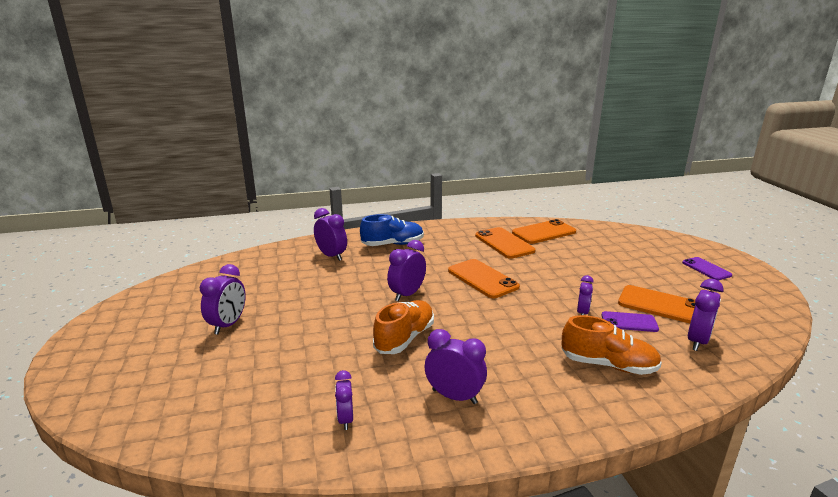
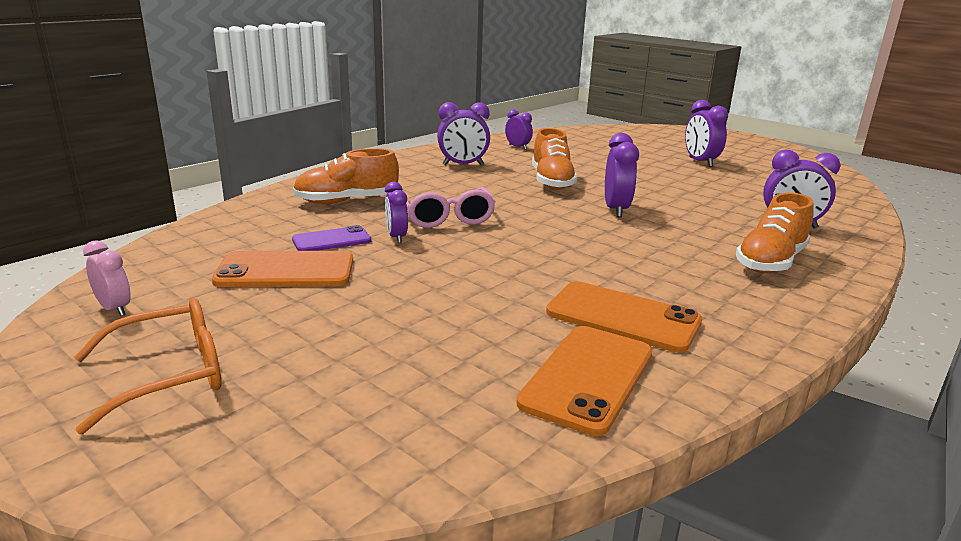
camera: 145 degrees right, 0 degrees up
blue shoe [360,214,424,246] -> orange shoe [736,193,814,273]
orange phone [448,259,520,298] -> none
purple phone [682,257,732,280] -> orange glasses [74,298,222,434]
purple clock [688,279,724,351] -> none
none -> pink clock [83,240,131,316]
none -> pink glasses [406,187,496,228]

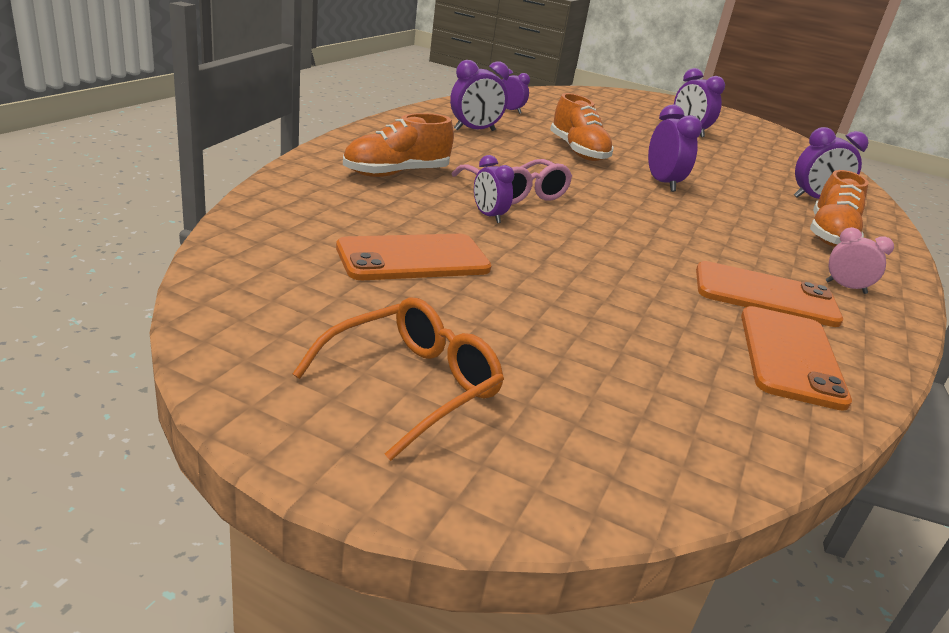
camera: 20 degrees left, 5 degrees up
pink clock [83,240,131,316] -> pink clock moved to [826,227,894,294]
purple phone [292,225,371,251] -> none

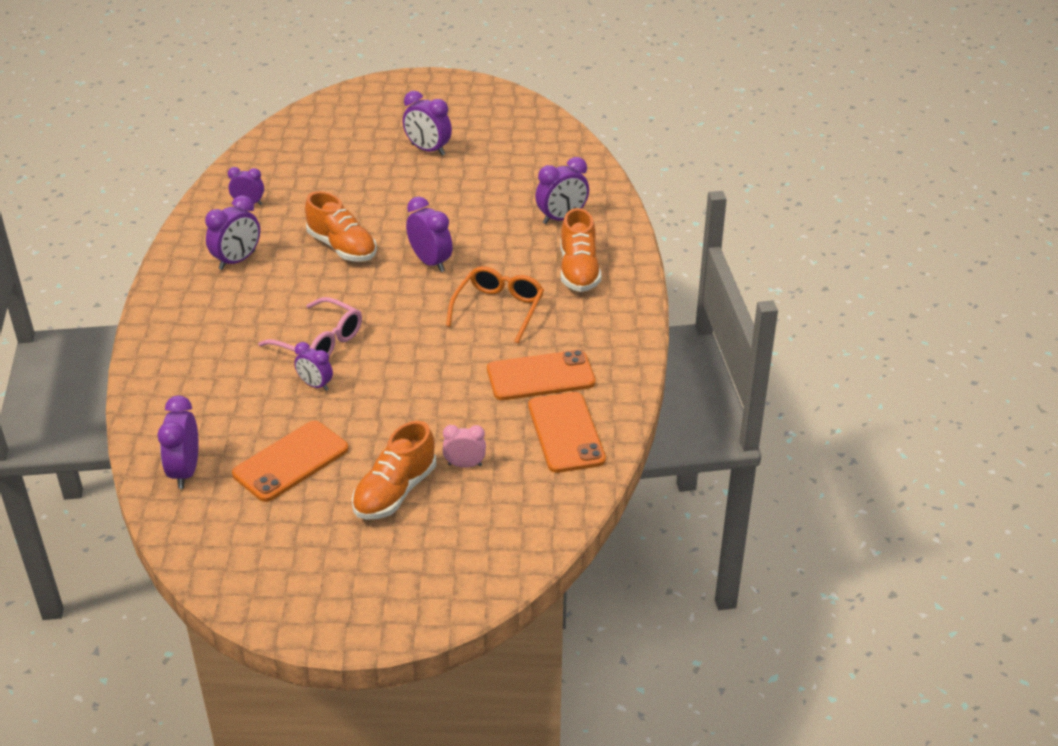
camera: 20 degrees left, 10 degrees up
orange glasses [293,298,504,461] -> orange glasses moved to [446,266,544,343]
orange shoe [343,113,454,177] -> orange shoe moved to [352,421,436,520]
pink clock [826,227,894,294] -> pink clock moved to [443,425,486,468]
none -> purple clock [158,396,199,489]

